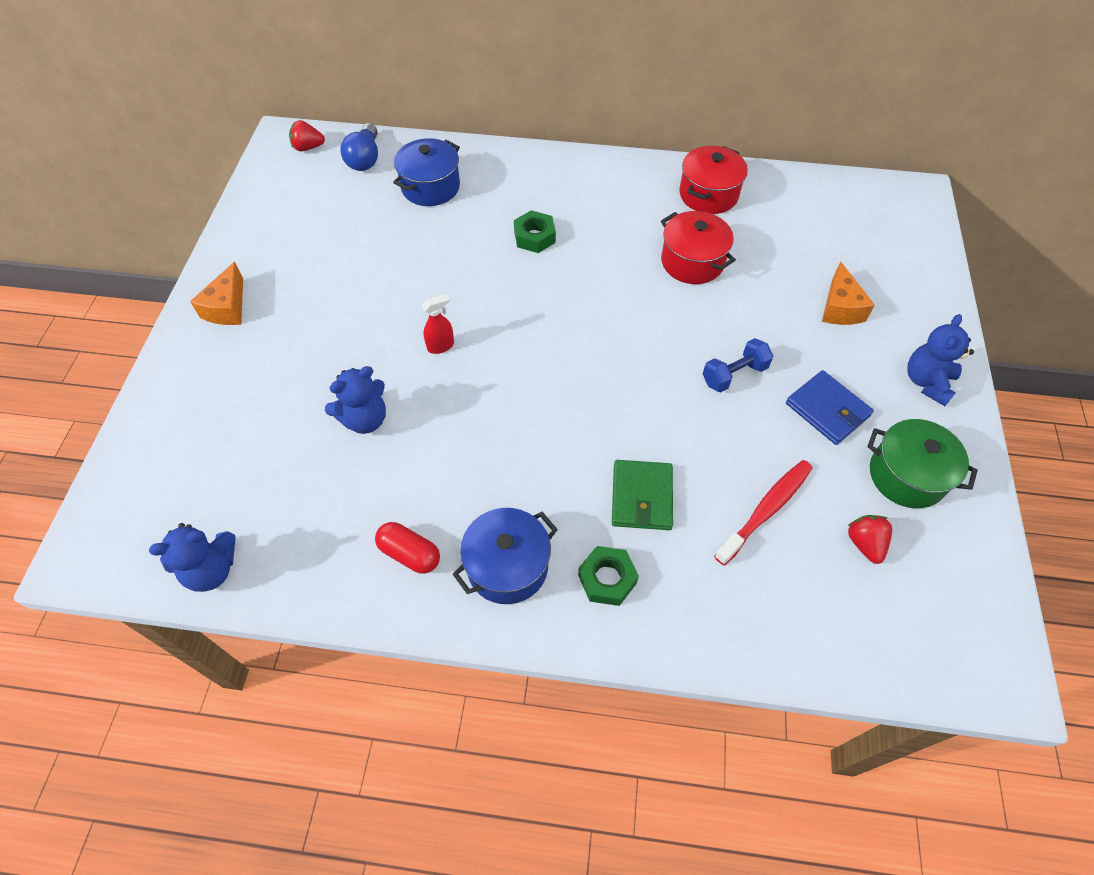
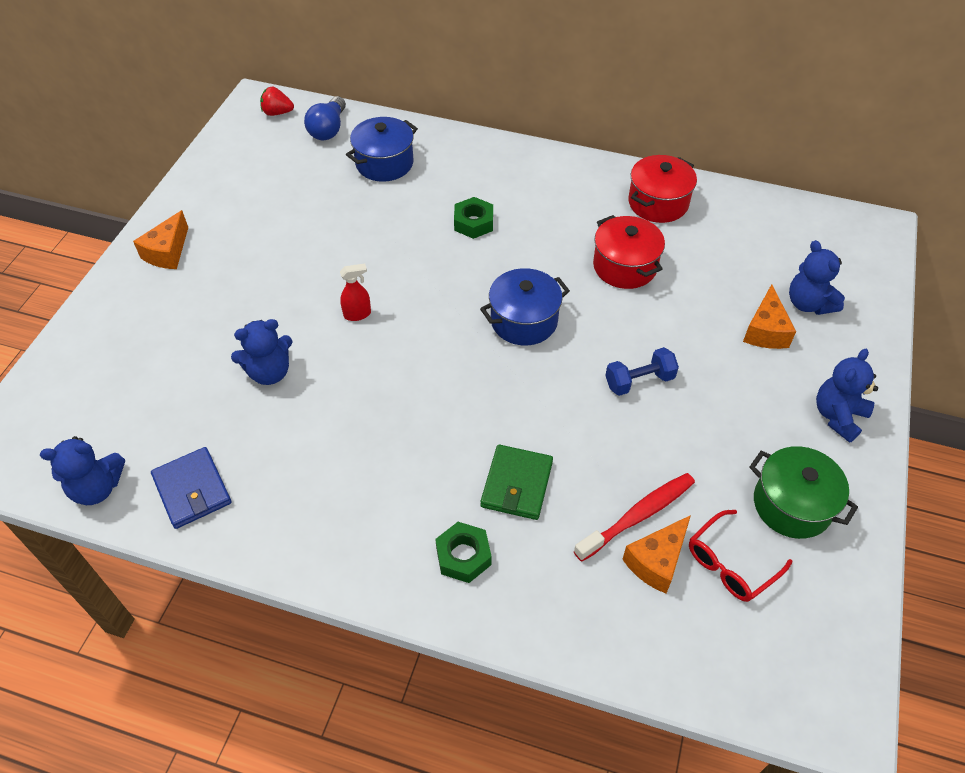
camera: 10 degrees right, 5 degrees down
red capsule [375,522,440,574] -> none
blue pot [452,508,558,604] -> blue pot moved to [480,268,570,345]
blue wallet [786,370,874,445] -> blue wallet moved to [151,447,232,529]
red strawberry [848,515,892,564] -> red glasses [689,510,792,602]
none -> orange cheese [622,515,691,593]
none -> blue teddy bear [789,240,845,315]

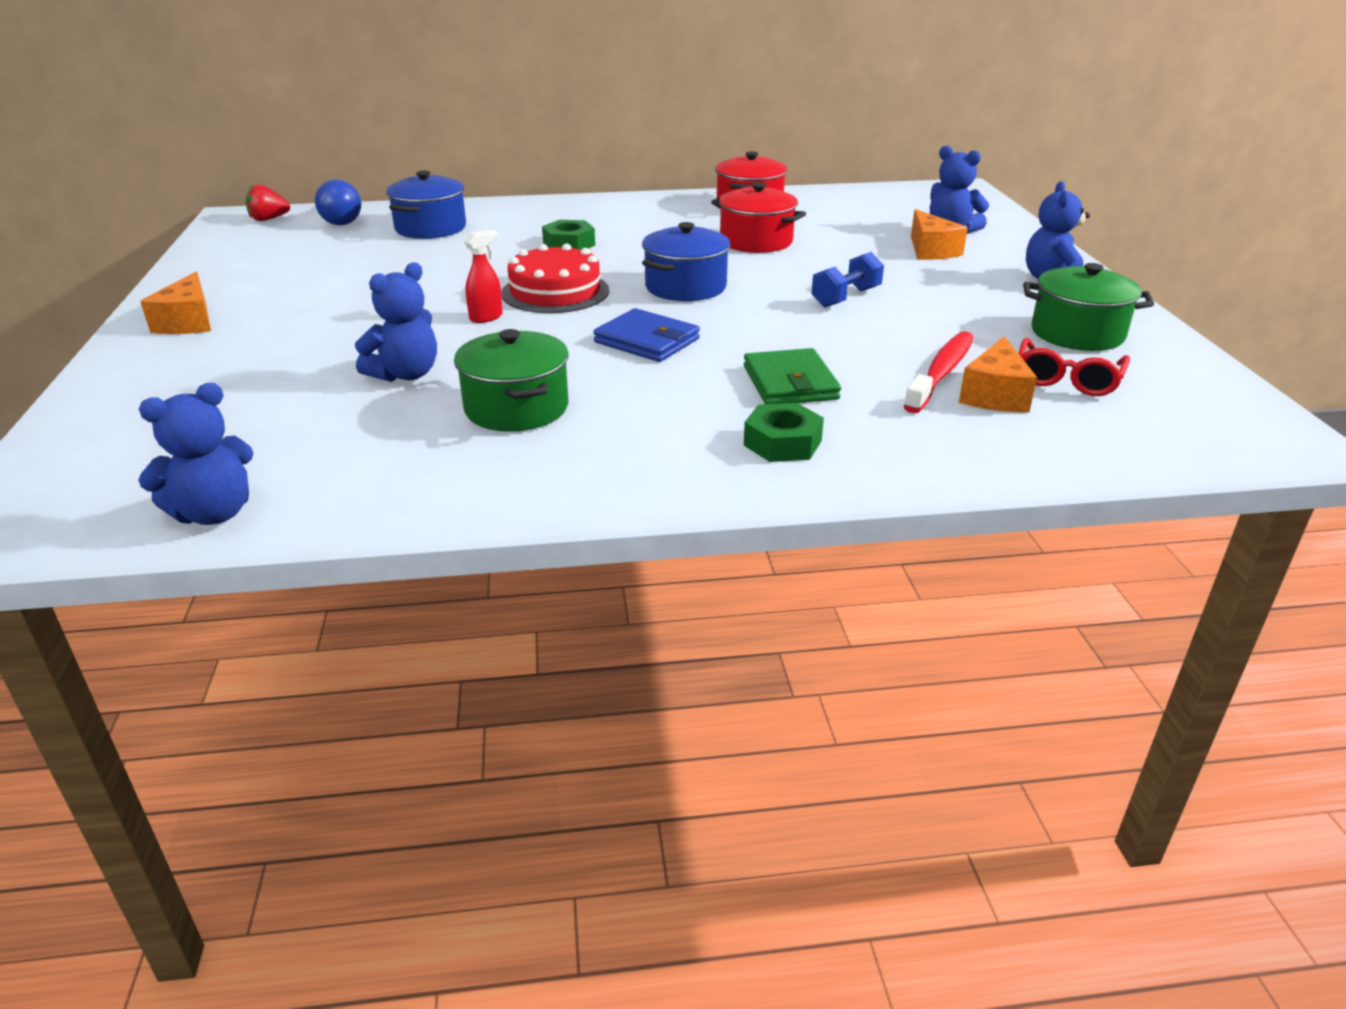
camera: 25 degrees left, 20 degrees down
blue wallet [151,447,232,529] -> blue wallet moved to [593,308,700,362]
none -> green pot [454,329,569,432]
none -> red cake [501,243,609,313]

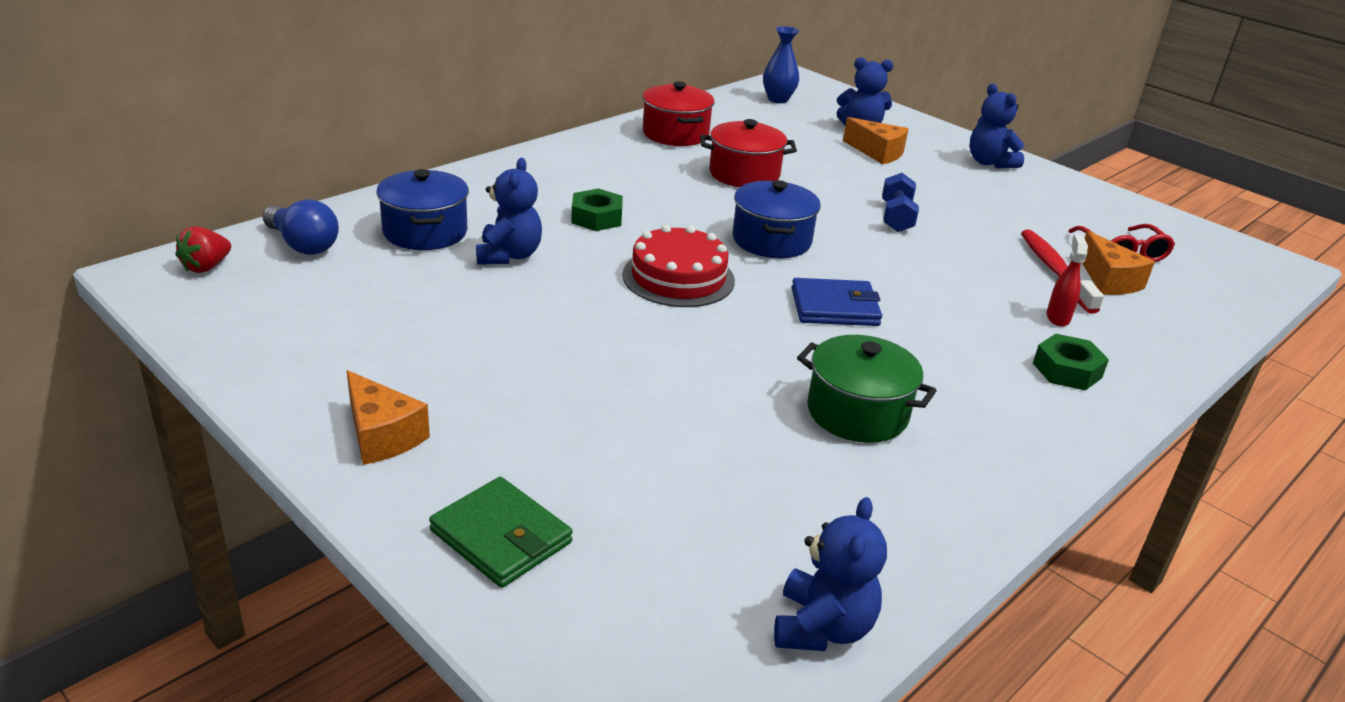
camera: 40 degrees left, 0 degrees up
blue teddy bear [355,262,437,382] -> blue teddy bear moved to [476,158,542,265]
red spray bottle [464,230,503,323] -> red spray bottle moved to [1046,234,1088,327]
green wallet [744,348,841,404] -> green wallet moved to [429,477,573,588]
green pot [1023,263,1154,351] -> none
none -> blue vase [763,26,799,103]

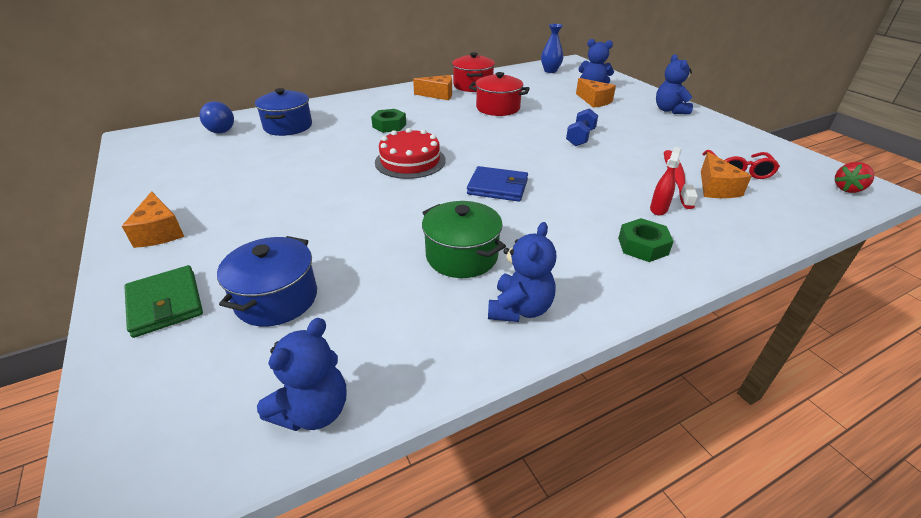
camera: 20 degrees right, 5 degrees up
red strawberry [175,226,231,273] -> red strawberry moved to [835,162,874,193]
blue teddy bear [476,158,542,265] -> blue teddy bear moved to [488,222,556,322]
blue pot [732,180,821,258] -> blue pot moved to [217,236,317,327]
none -> orange cheese [413,75,452,100]

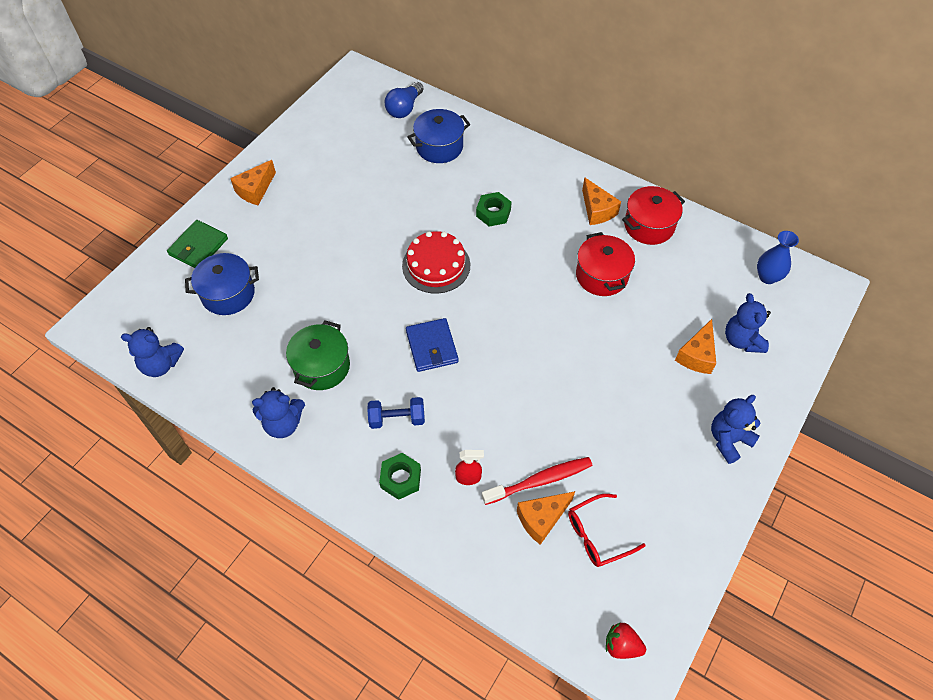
camera: 60 degrees right, 20 degrees up
blue dumbbell [566,108,598,146] -> blue dumbbell moved to [367,397,425,429]

